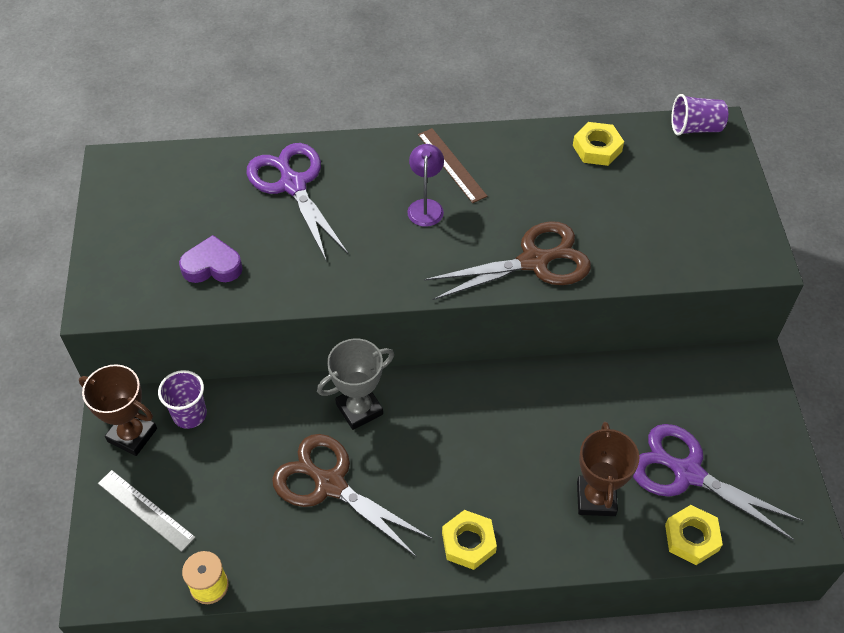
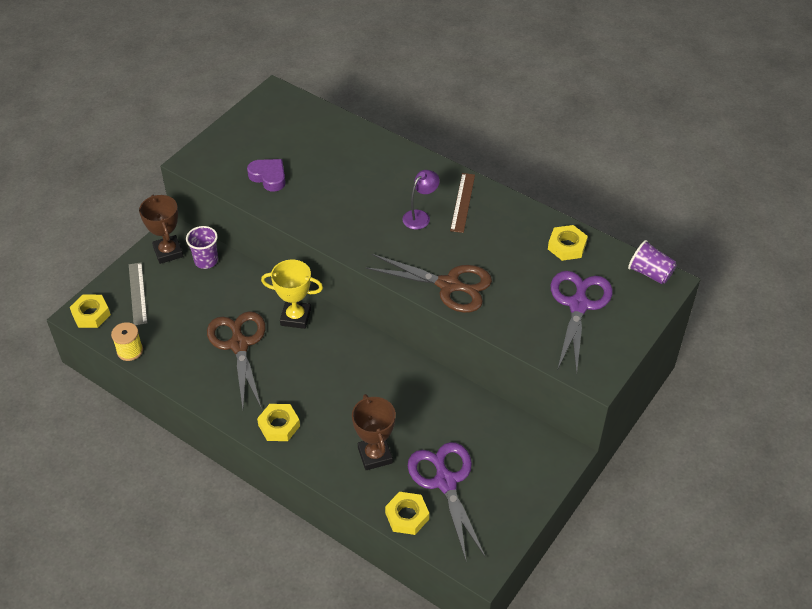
camera: 40 degrees right, 5 degrees down
purple scissors [247,143,348,260] -> purple scissors moved to [551,271,613,373]
grey trophy [317,338,394,430] -> yellow trophy [261,260,323,329]
brown trophy [577,422,639,516] -> brown trophy turned 60 degrees counterclockwise [352,394,396,470]
none -> yellow nut [70,294,111,328]

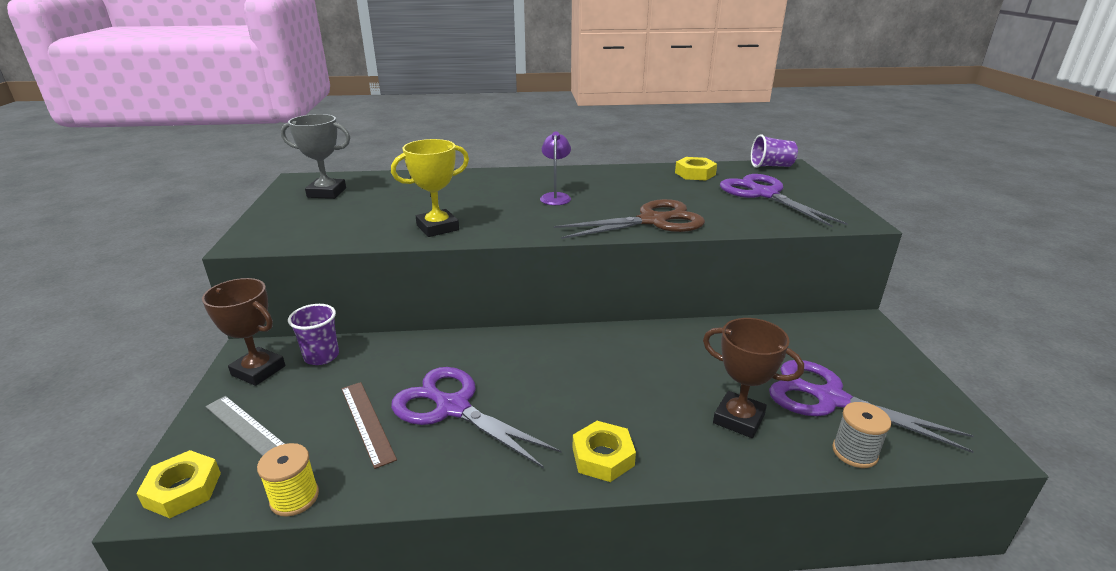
camera: 40 degrees left, 20 degrees down
brown scissors [207,311,266,408] -> purple scissors [391,367,561,468]
purple heart [247,159,286,192] -> none
yellow trophy [261,260,323,329] -> yellow trophy moved to [391,139,469,237]
yellow nut [385,492,429,535] -> grey spool [832,402,891,468]
brown ruler [450,173,475,233] -> brown ruler moved to [341,382,397,469]
none -> grey trophy [281,114,350,199]

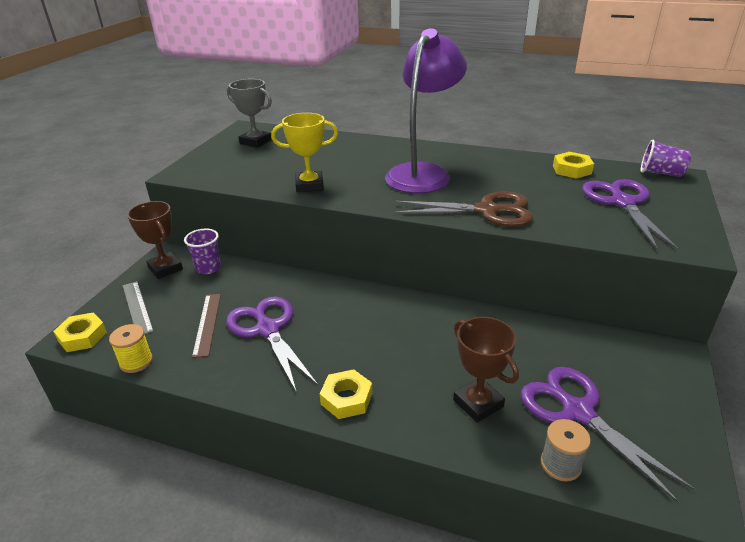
camera: 25 degrees right, 5 degrees up
purple lamp [540,132,571,205] -> purple lamp [385,28,467,193], size x2.34

